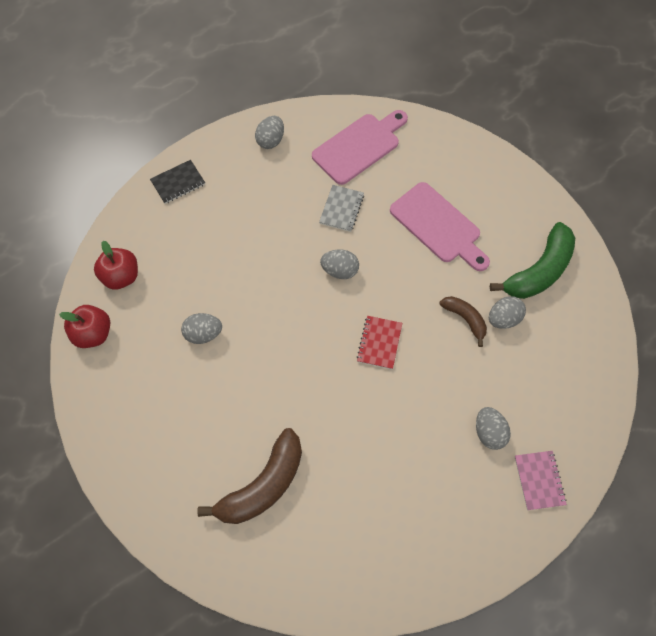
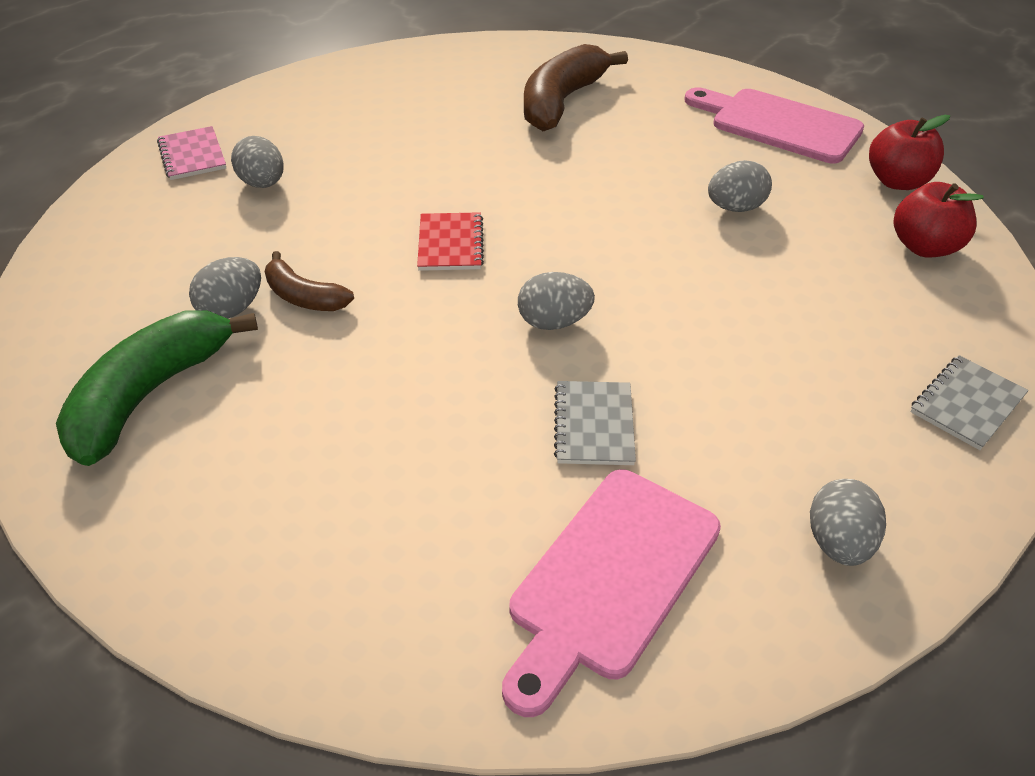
camera: 165 degrees right, 20 degrees down
black notebook [150,160,205,204] -> grey notebook [910,355,1028,450]
pink cutting board [390,182,490,271] -> pink cutting board moved to [684,88,864,163]

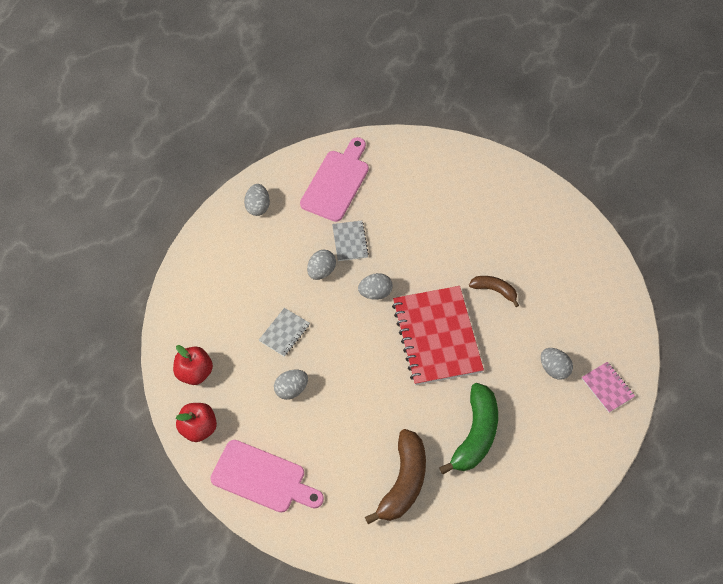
camera: 170 degrees right, 15 degrees up
green banana [56,310,258,466] -> green banana moved to [439,383,498,474]
grey egg [189,257,261,319] -> grey egg moved to [307,250,336,280]
red notebook [417,212,484,271] -> red notebook [392,286,484,385], size x2.19
grey notebook [910,355,1028,450] -> grey notebook moved to [259,308,310,357]

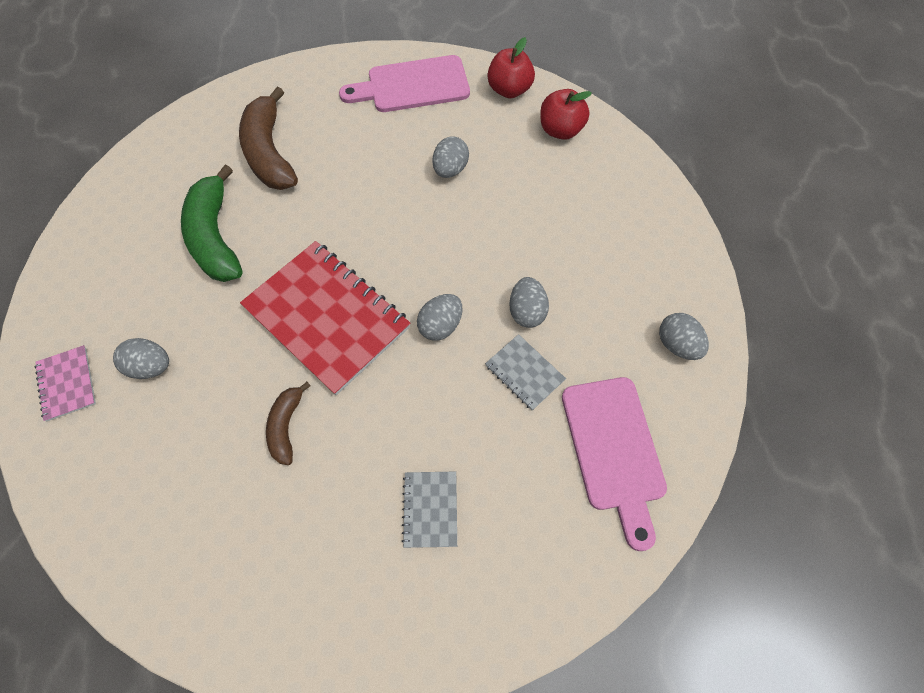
camera: 145 degrees right, 5 degrees up
grey notebook [259,308,310,357] -> grey notebook moved to [402,471,457,548]
brown banana [469,276,519,307] -> brown banana turned 105 degrees clockwise [266,382,310,465]
pink notebook [582,362,635,413] -> pink notebook turned 45 degrees clockwise [34,345,96,421]

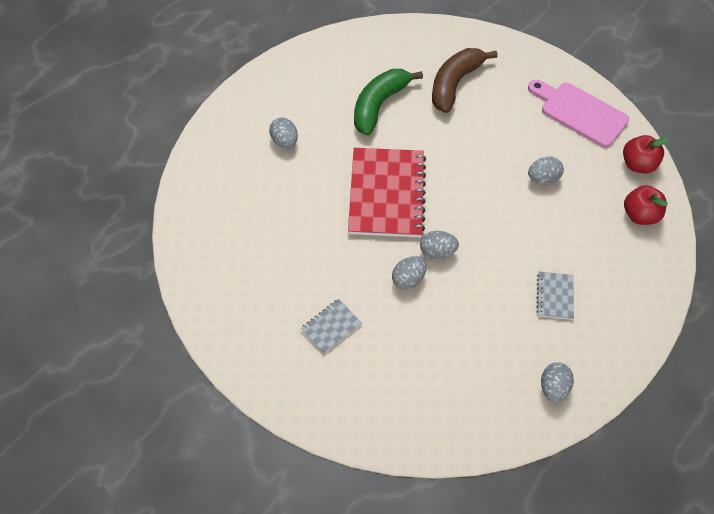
camera: 50 degrees right, 5 degrees down
pink notebook [34,345,96,421] -> none
brown banana [266,382,310,465] -> none
grey notebook [485,334,566,410] -> grey notebook moved to [536,271,574,320]
grey egg [509,277,549,328] -> grey egg moved to [392,256,427,290]
pink cutting board [562,377,667,551] -> none

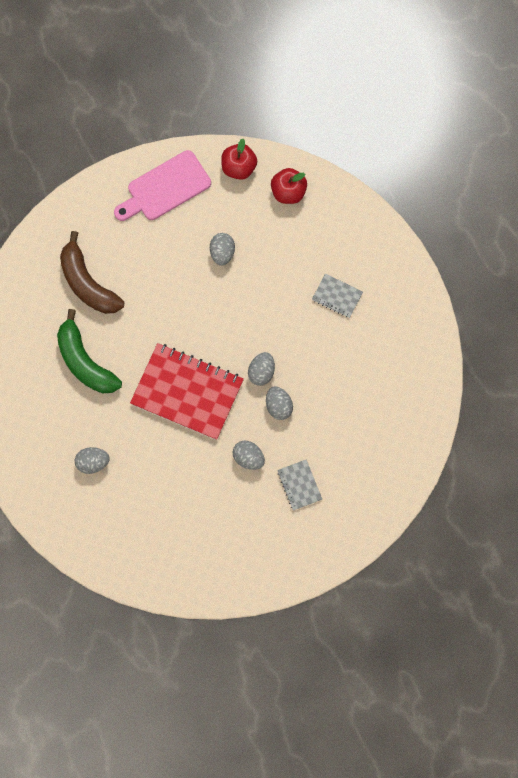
camera: 70 degrees left, 15 degrees up
grey egg [541,362,574,403] -> grey egg moved to [232,441,265,470]

